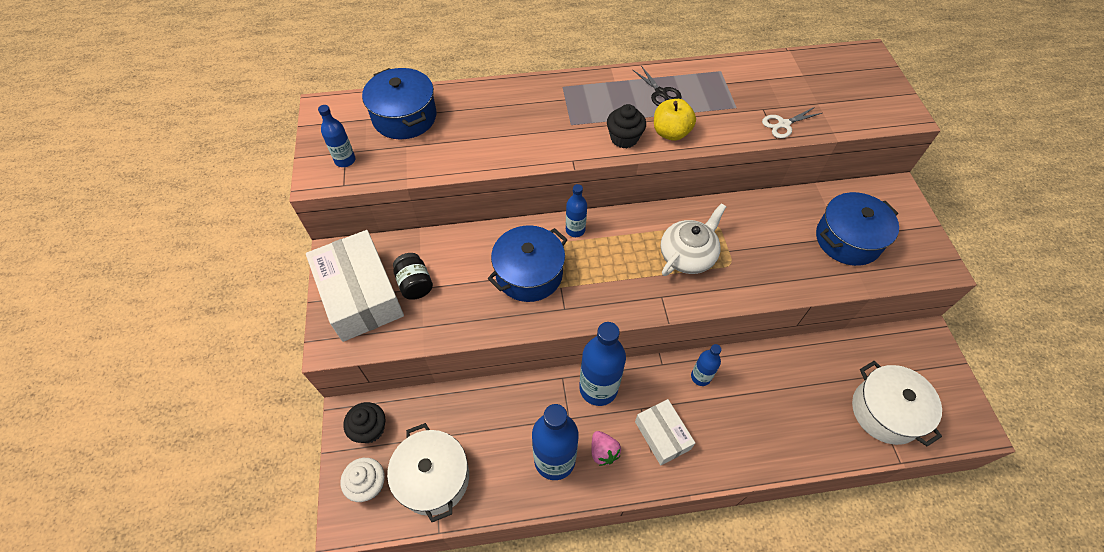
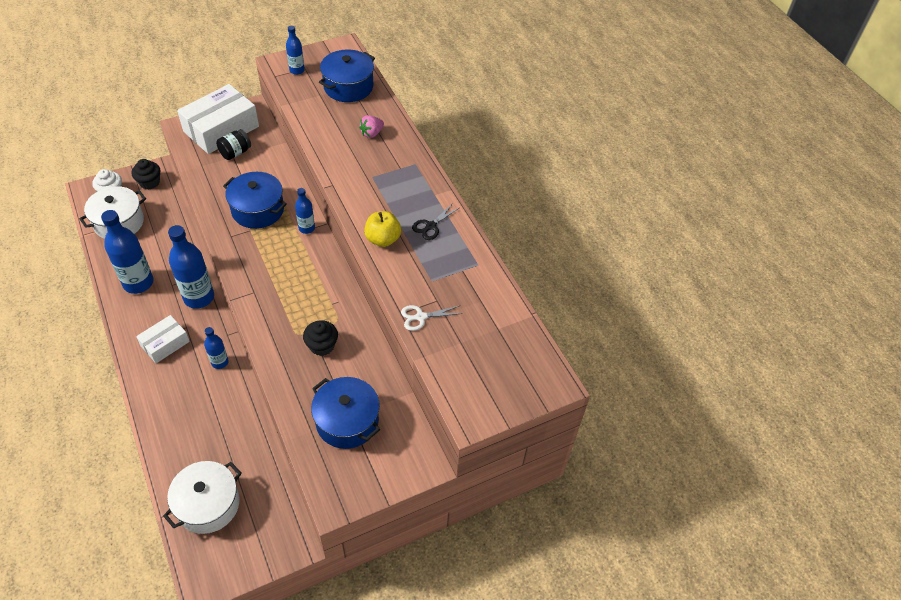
camera: 70 degrees right, 5 degrees down
pink strawberry [591,431,621,466] -> pink strawberry moved to [359,115,384,138]
black cupcake [607,104,646,148] -> black cupcake moved to [303,320,338,356]
white teapot [661,203,726,276] -> none
white scissors [762,107,822,138] -> white scissors turned 60 degrees counterclockwise [401,305,463,331]

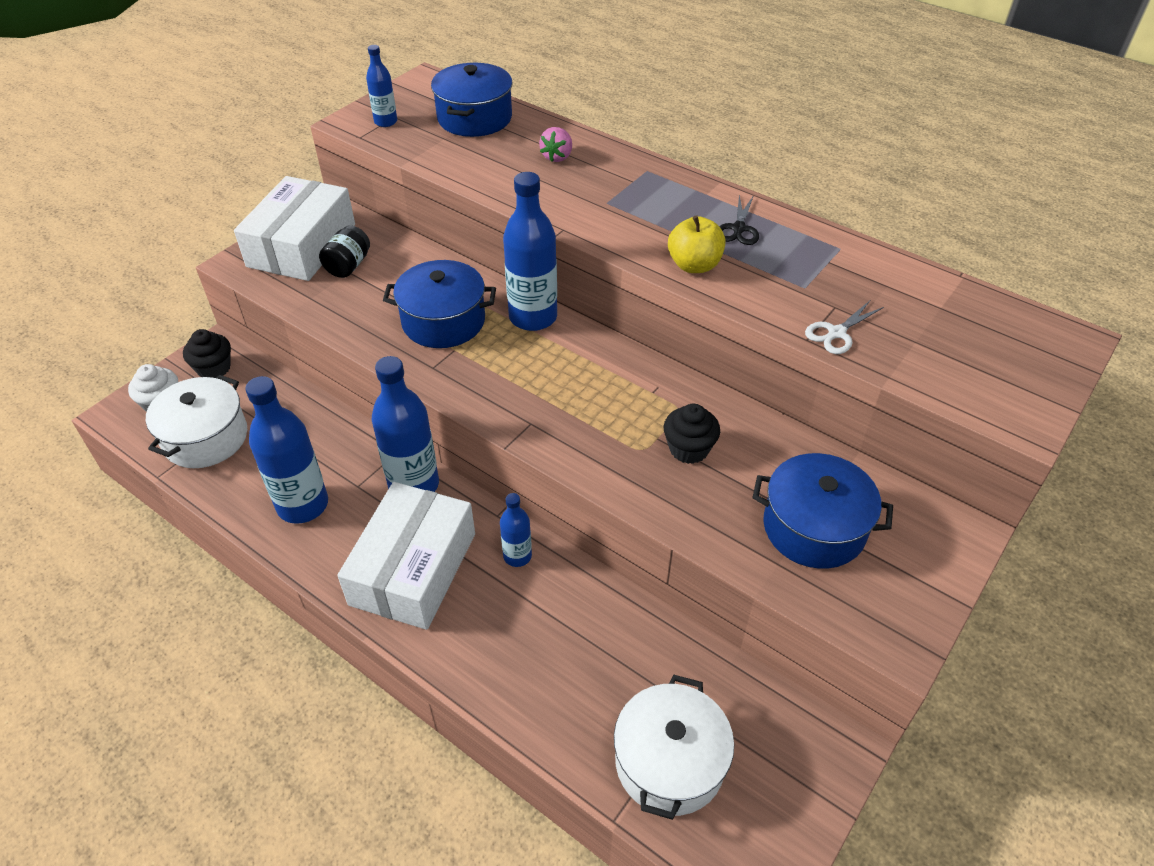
camera: 25 degrees left, 5 degrees down
white box [136,315,190,363] -> white box [337,482,475,630], size x1.77
blue bottle [295,188,315,234] -> blue bottle [503,172,557,331], size x1.88

